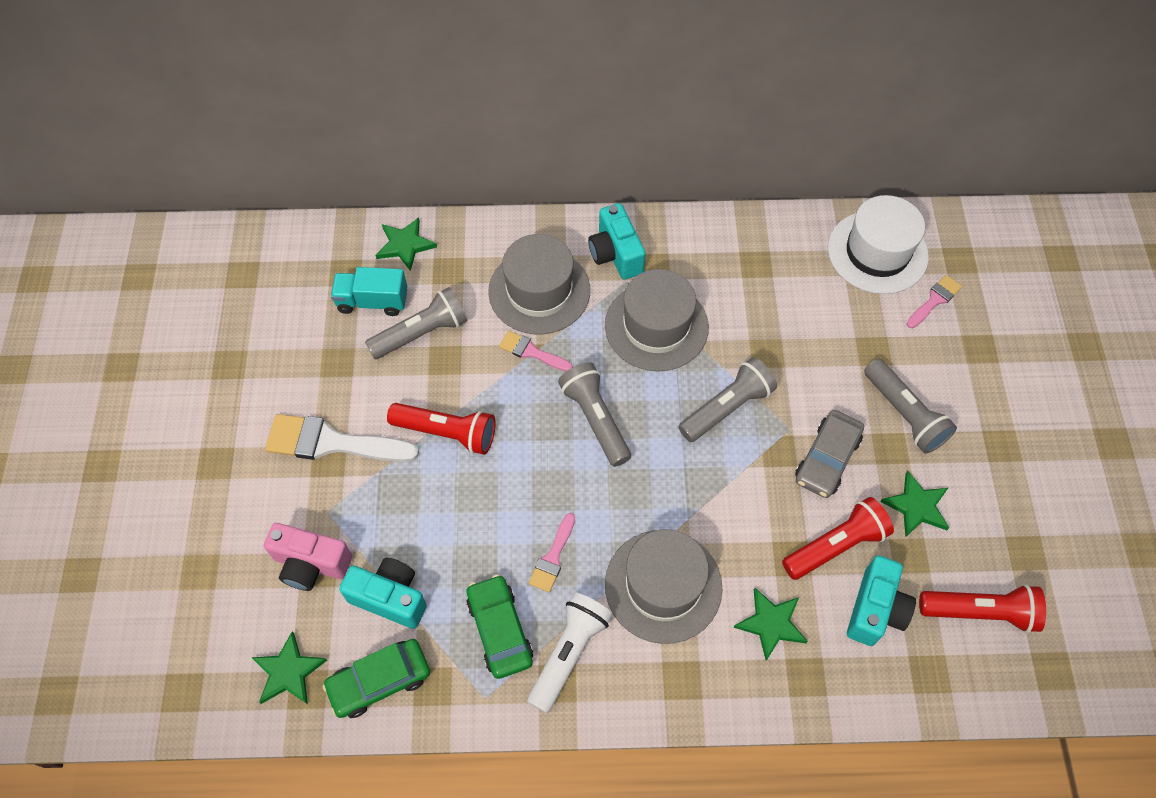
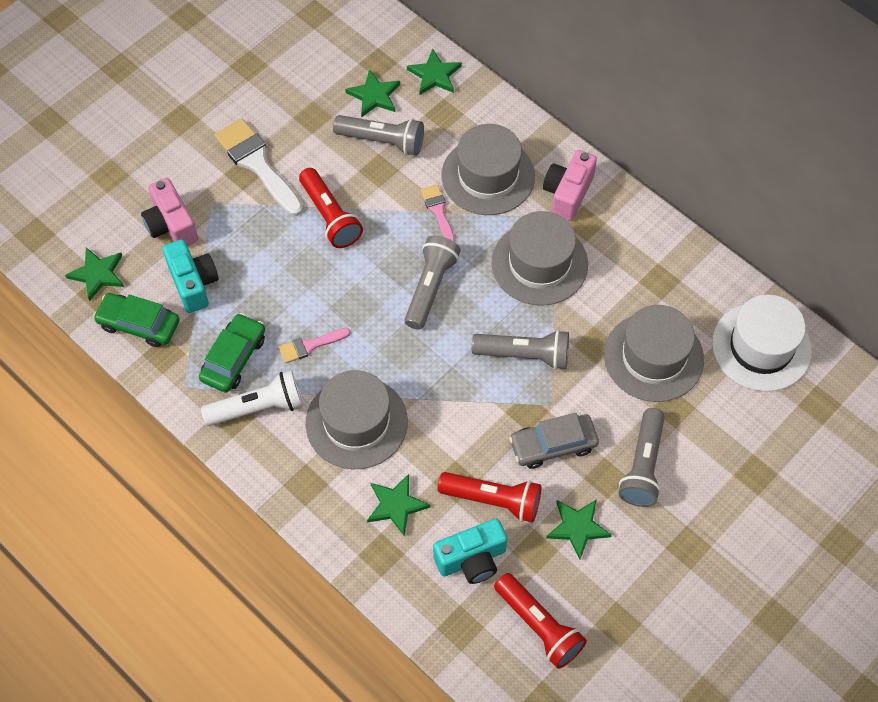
camera: 45 degrees right, 0 degrees up
turquoise truck [331,267,407,316] -> green star [345,69,400,117]
turquoise camera [588,203,646,279] -> pink camera [543,150,597,221]
pink brush [906,275,962,328] -> none
none -> grey hat [604,305,704,402]

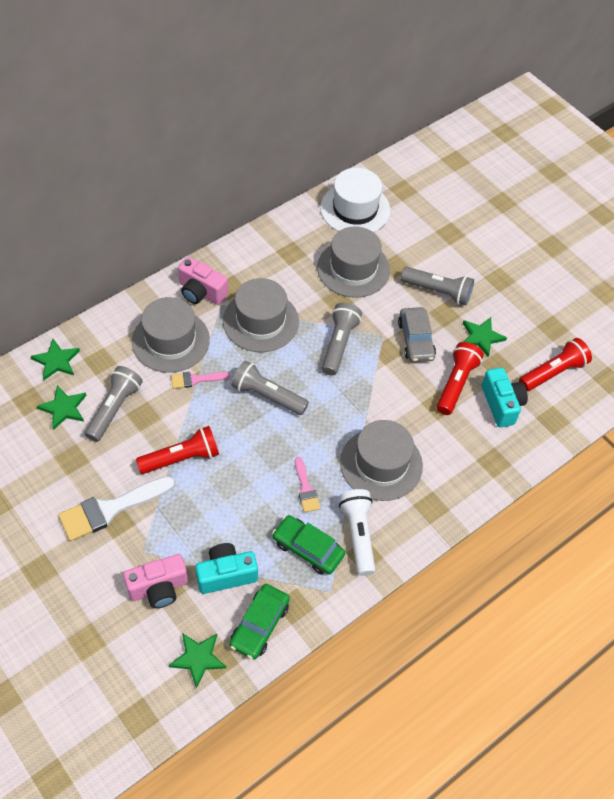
camera: 85 degrees left, 5 degrees down
green star [367,474,430,536] -> none

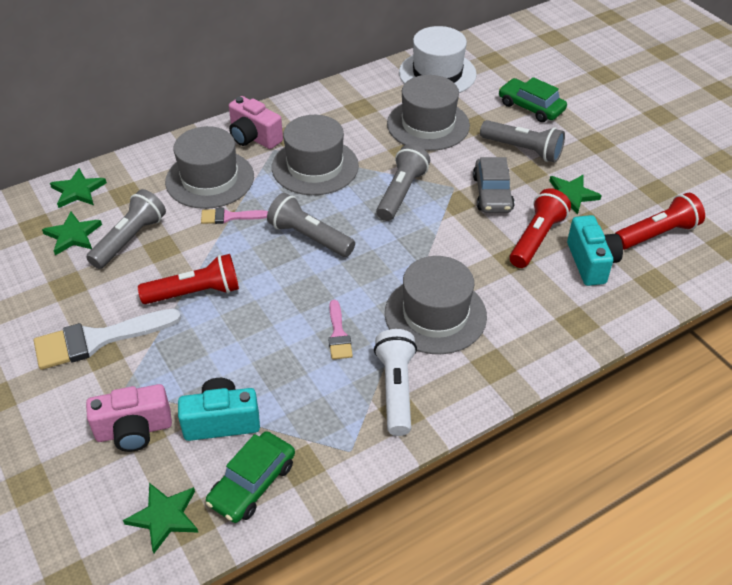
camera: 10 degrees right, 10 degrees down
green car [272,515,345,574] -> green car moved to [499,77,567,122]

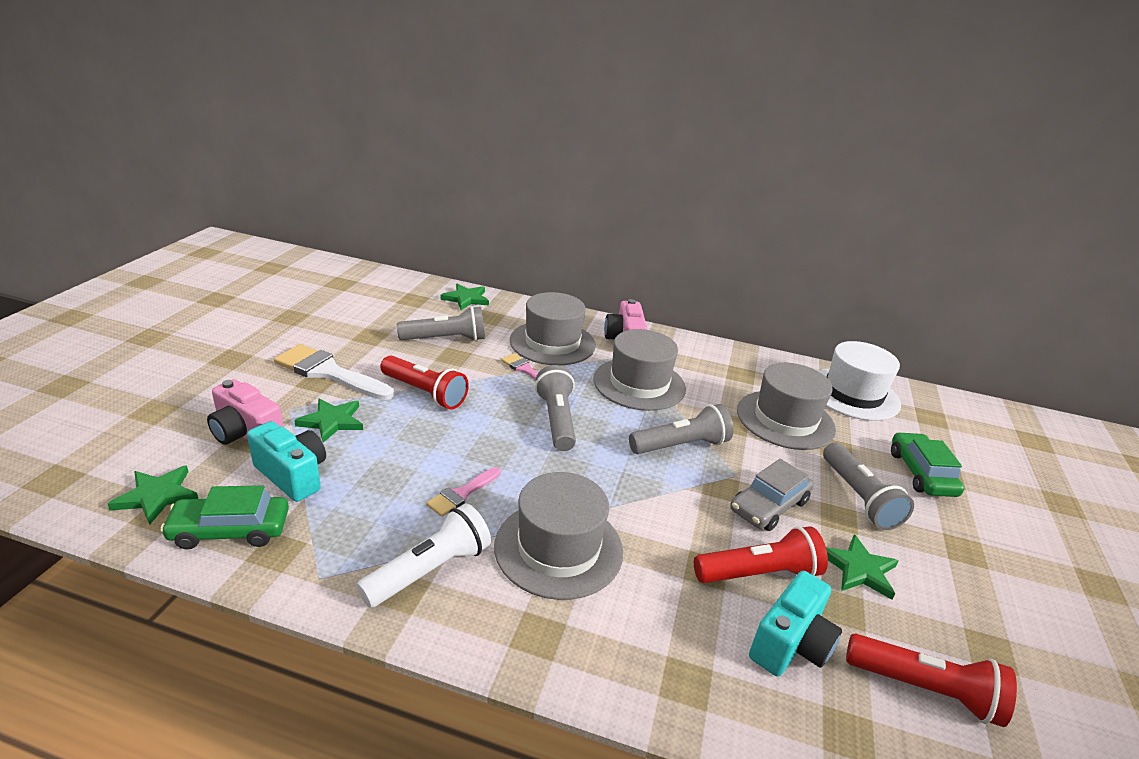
camera: 45 degrees right, 15 degrees down
green star [42,212,102,256] -> green star moved to [294,398,363,443]

